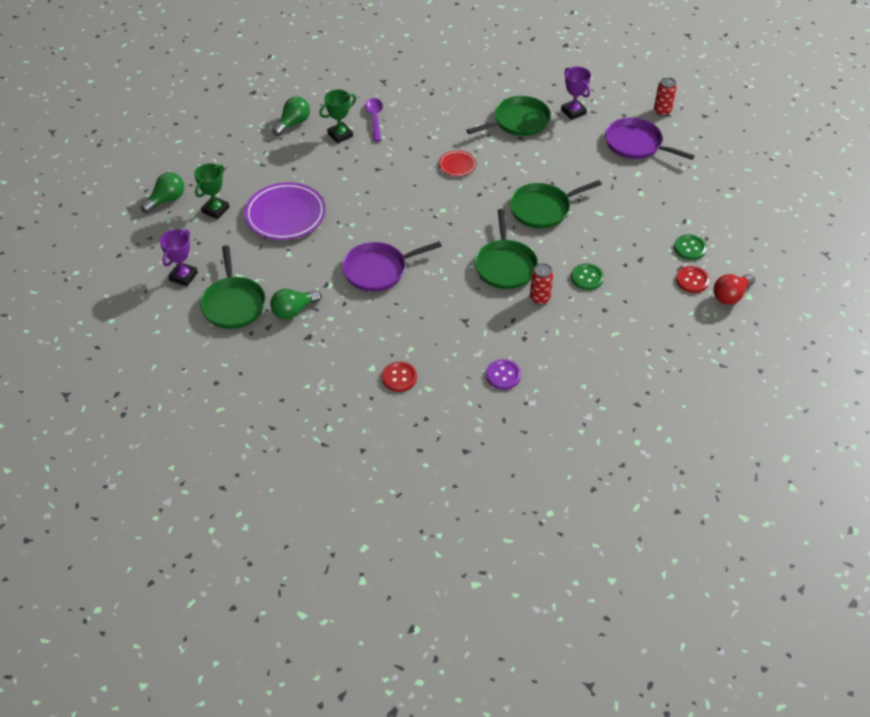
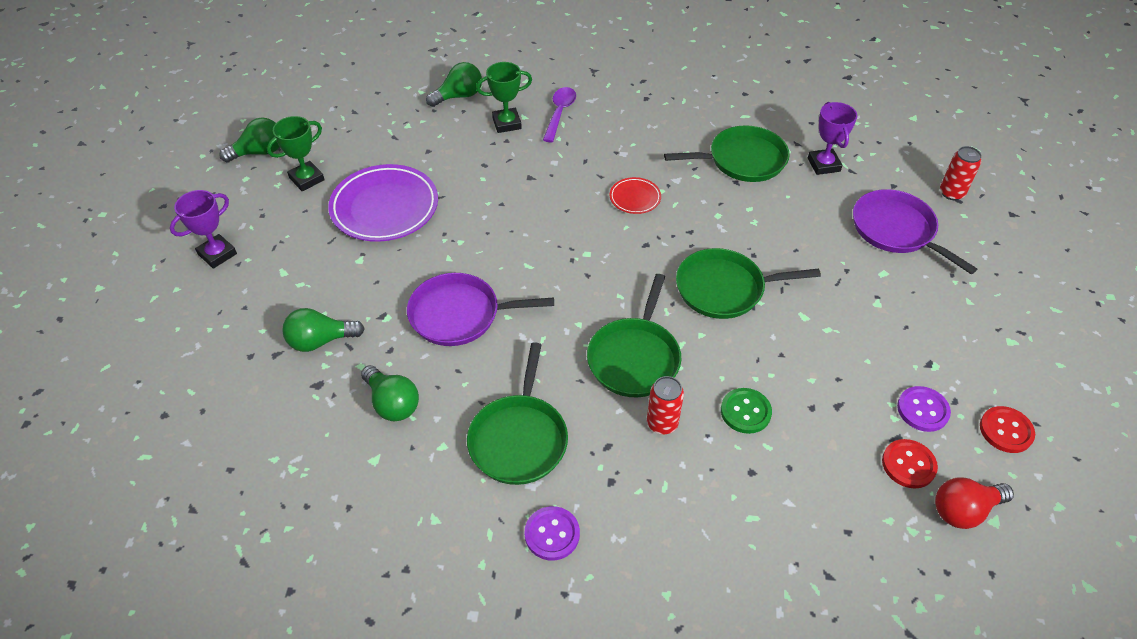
camera: 20 degrees right, 0 degrees up
green pan [200,245,266,329] -> green pan moved to [467,342,568,485]
red button [382,362,417,392] -> red button moved to [980,406,1035,453]
green button [674,234,707,260] -> purple button [897,386,951,432]
none -> green light bulb [361,365,419,421]

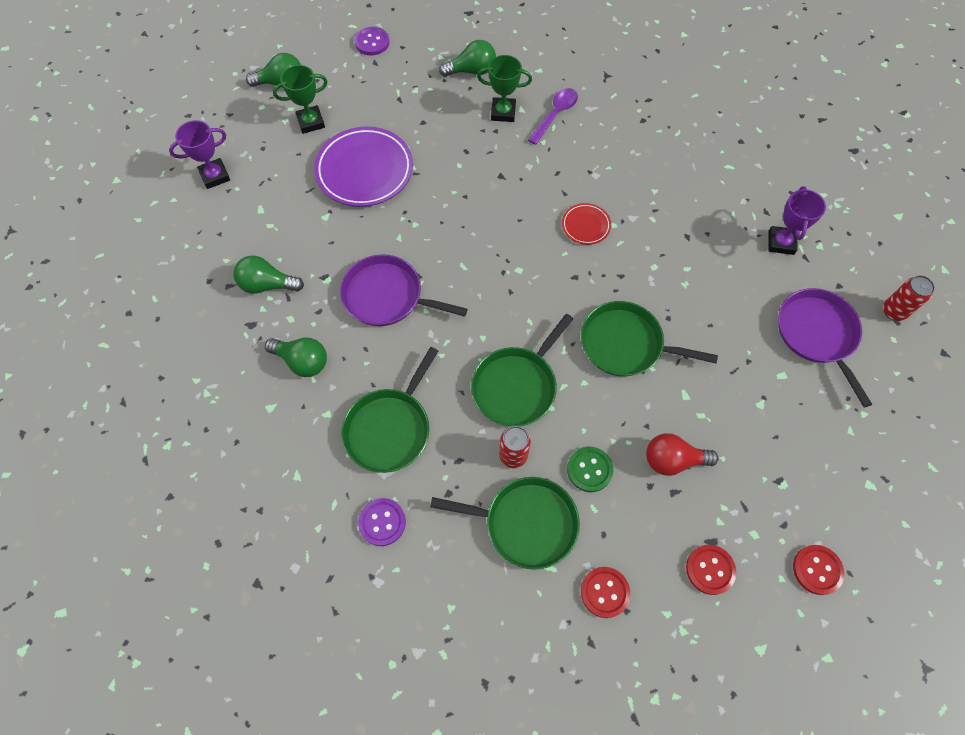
camera: 20 degrees right, 15 degrees up
green light bulb [361,365,419,421] -> green light bulb turned 45 degrees counterclockwise [265,338,327,377]
green pan [664,125,790,182] -> green pan moved to [430,477,580,570]
purple button [897,386,951,432] -> purple button moved to [354,27,389,55]
red light bulb [935,477,1014,529] -> red light bulb moved to [646,433,718,476]
none -> red button [581,567,630,618]

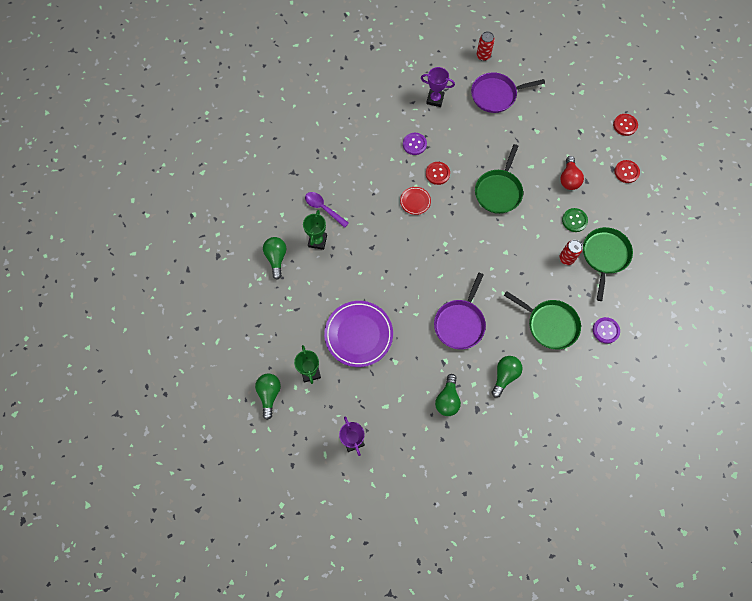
camera: 85 degrees left, 5 degrees up
purple button [354,27,389,55] -> purple button moved to [403,133,427,155]
green pan [471,314,573,427] -> none
red button [581,567,630,618] -> red button moved to [426,162,450,185]

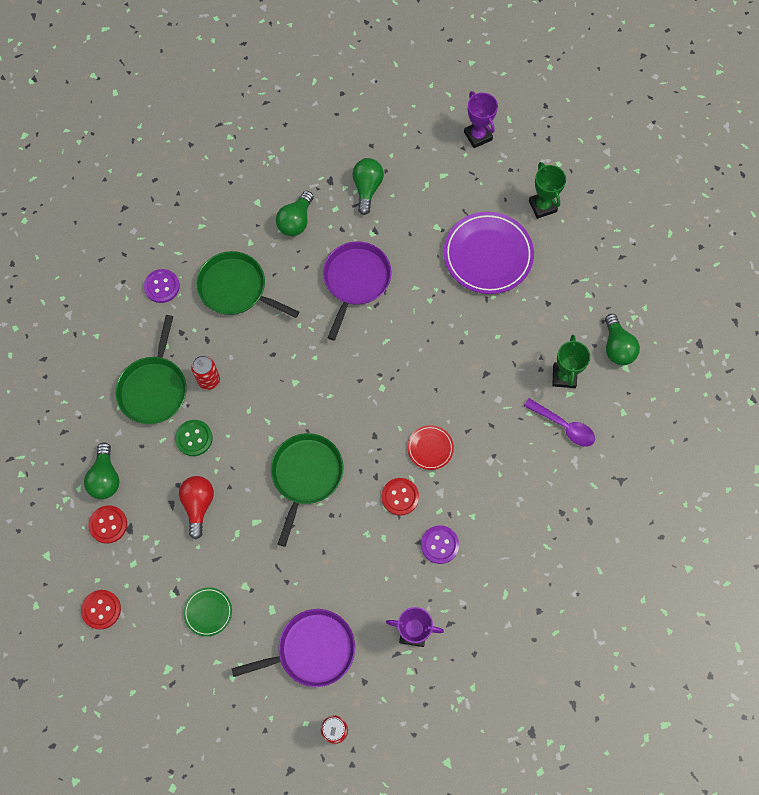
camera: 175 degrees right, 0 degrees up
green light bulb [255,374,281,420] -> green light bulb moved to [84,442,119,499]
none -> green plate [183,587,232,637]

